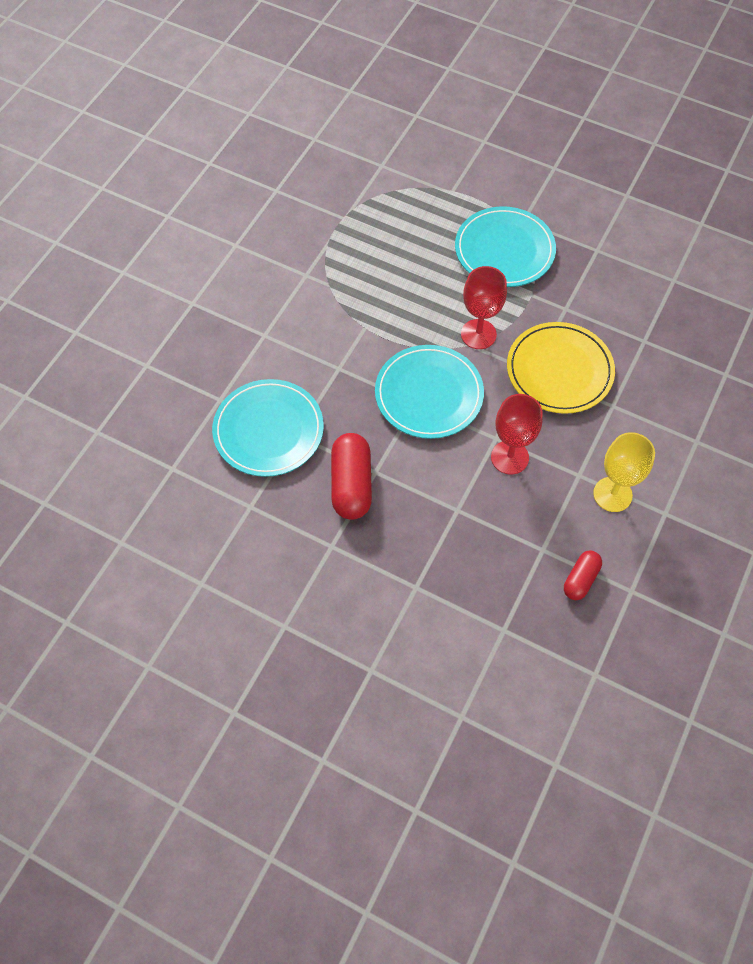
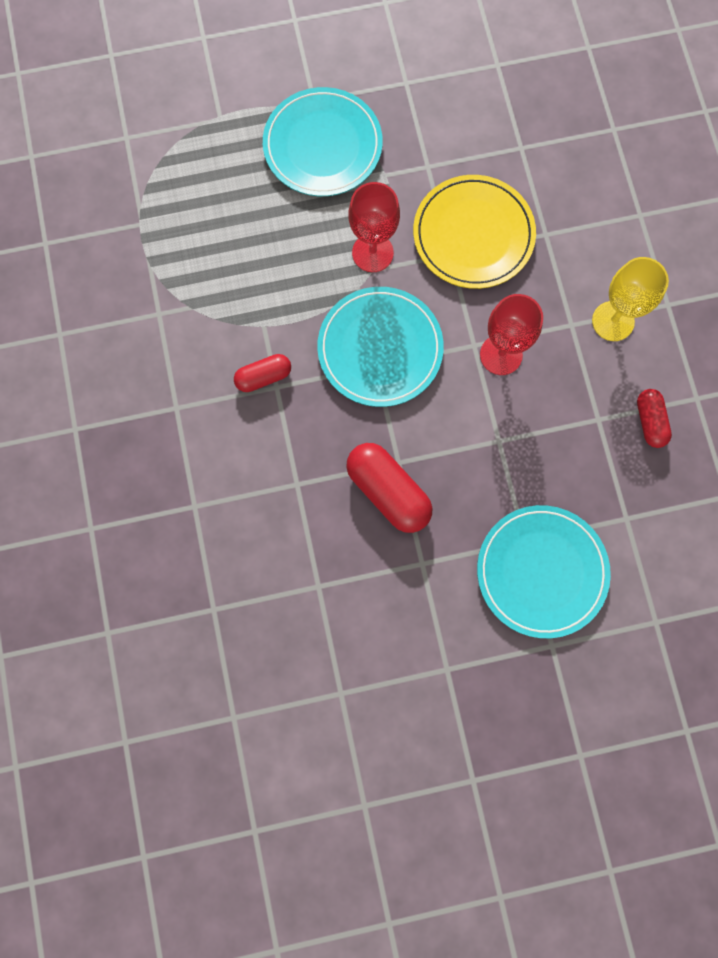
camera: 40 degrees left, 15 degrees up
turquoise plate [212,379,324,477] -> turquoise plate moved to [477,505,611,638]
none -> red capsule [234,354,291,392]

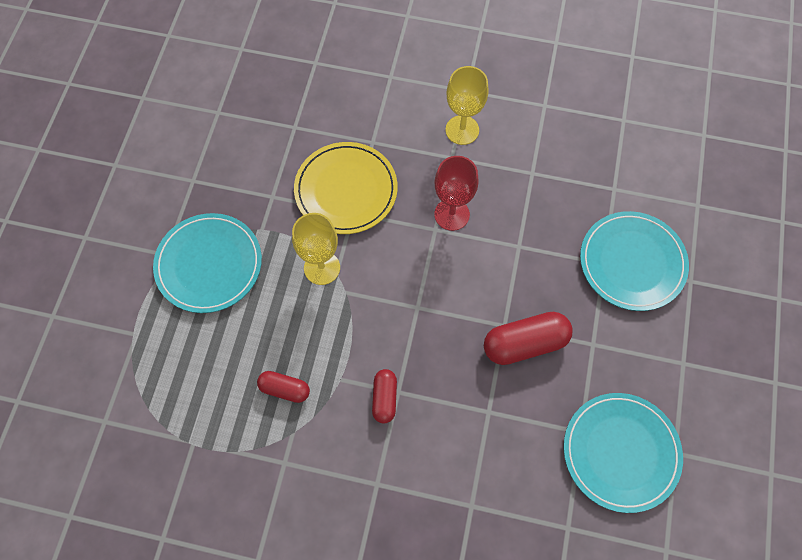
camera: 65 degrees left, 10 degrees down
turquoise plate [317,287,444,407] -> turquoise plate moved to [564,393,683,513]
red goblet [348,182,400,272] -> yellow goblet [292,213,340,285]
red capsule [637,389,672,448] -> red capsule moved to [257,371,310,403]

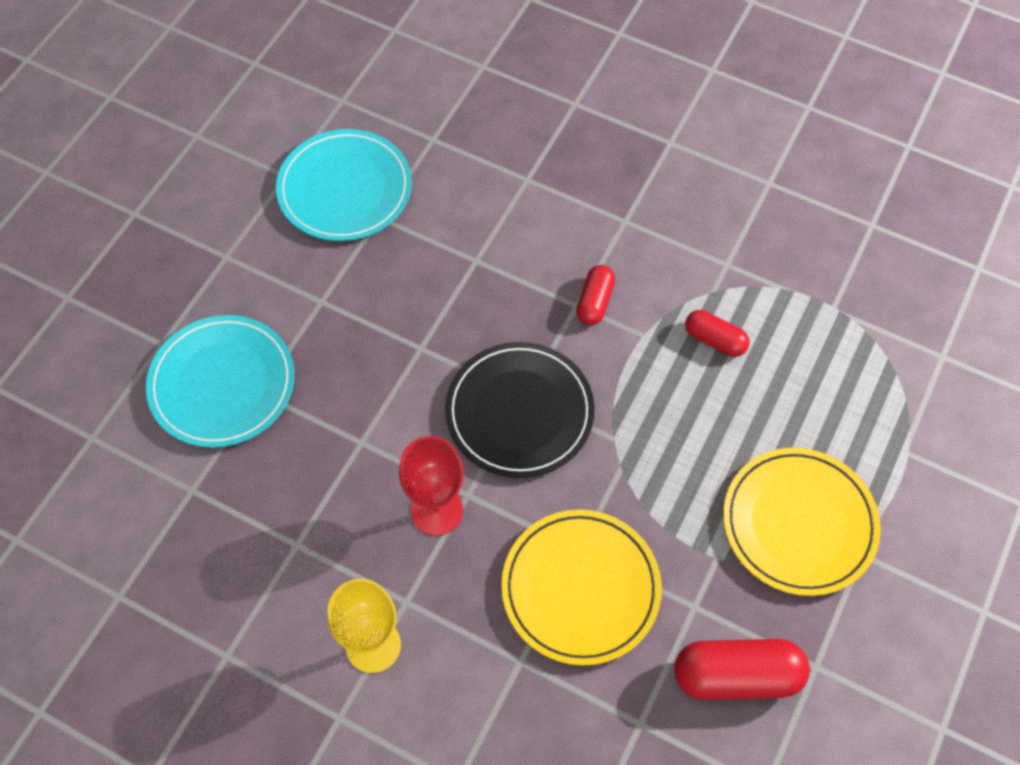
camera: 165 degrees left, 5 degrees down
turquoise plate [153,213,262,313] -> yellow plate [723,448,881,596]
yellow goblet [292,213,340,285] -> none
red capsule [484,312,573,365] -> red capsule moved to [674,639,810,700]
none -> black plate [445,342,595,478]

